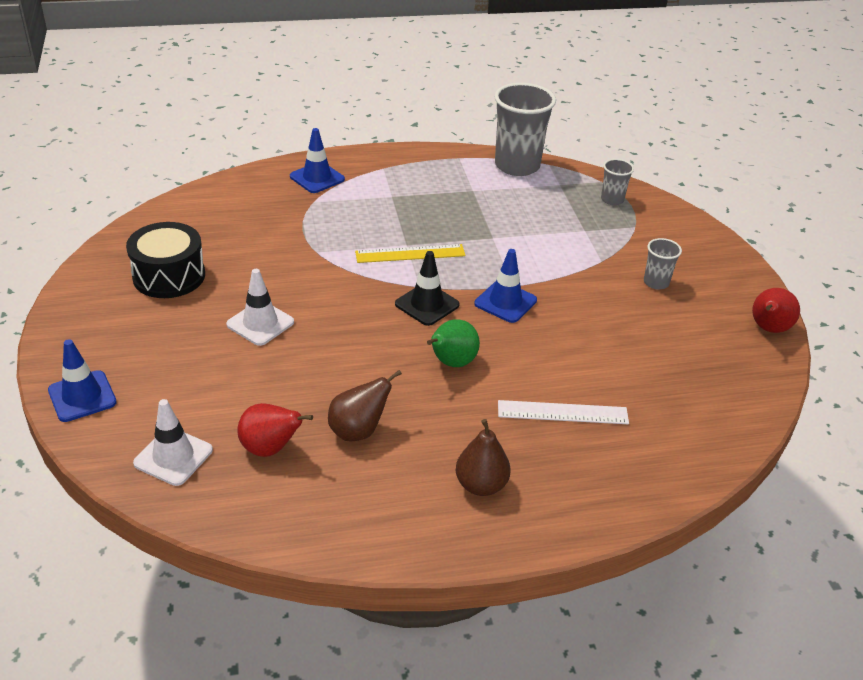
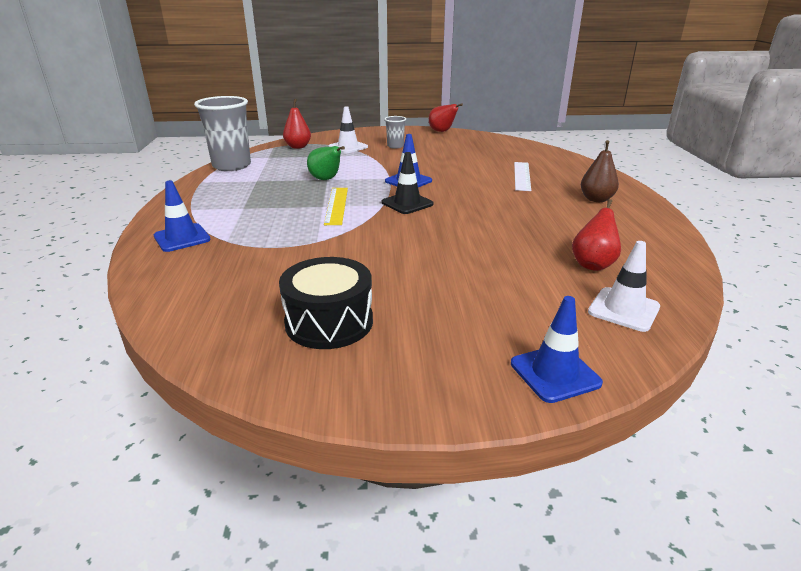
camera: 80 degrees left, 10 degrees down
white traffic cone [226,269,294,346] -> white traffic cone moved to [328,106,368,153]
brown pear [328,370,402,441] -> none
green pear [427,319,480,367] -> green pear moved to [307,146,345,180]
grey cup [601,159,634,205] -> red pear [283,99,311,149]

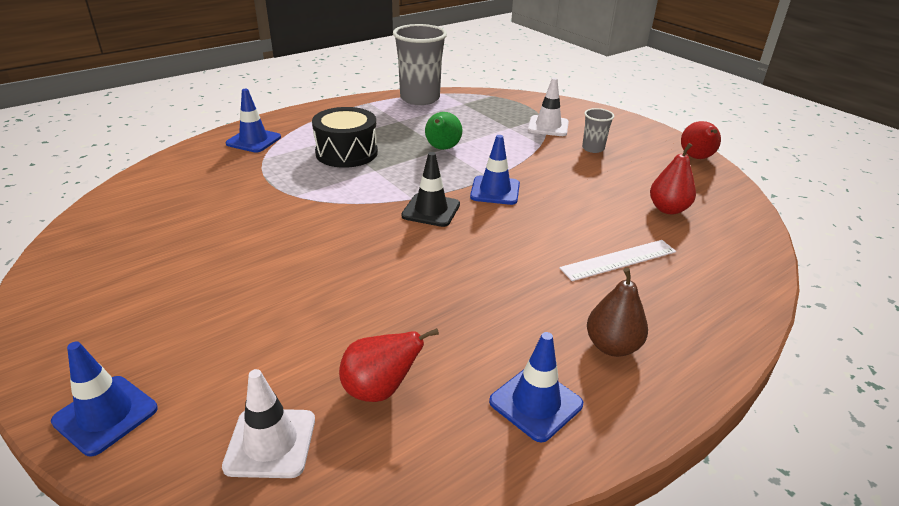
camera: 55 degrees right, 5 degrees up
black drum [279,257,373,349] -> black drum moved to [312,107,378,168]
red pear [283,99,311,149] -> red pear moved to [650,143,696,215]
yellow ruler [324,188,348,225] -> none
none -> blue traffic cone [489,332,583,442]

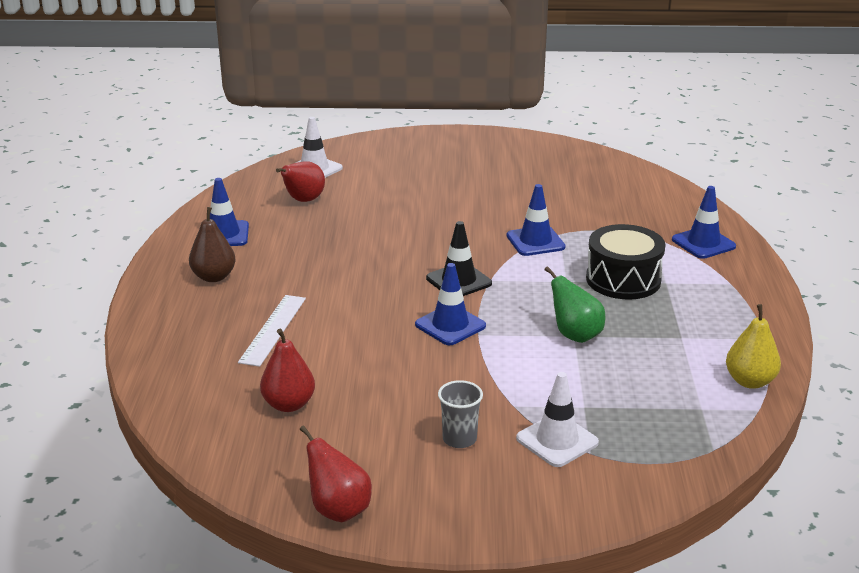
camera: 130 degrees right, 5 degrees down
blue traffic cone [51,341,158,456] -> blue traffic cone moved to [507,184,566,256]
grey cup [393,24,447,105] -> yellow pear [726,304,781,389]

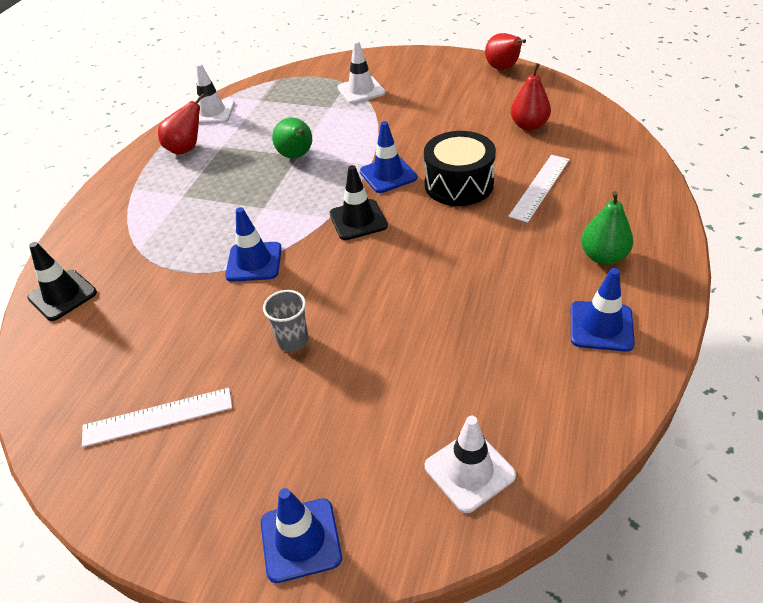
camera: 160 degrees left, 15 degrees up
brown pear [189,207,236,282] -> green pear [581,191,633,265]
red pear [276,161,325,202] -> red pear moved to [158,93,205,155]
grey cup [438,380,483,448] -> grey cup moved to [263,290,309,352]
black drum [586,224,666,299] -> black drum moved to [424,131,496,206]
blue traffic cone [672,186,736,259] -> blue traffic cone moved to [261,488,342,583]
yellow pear [726,304,781,389] -> white traffic cone [196,63,235,124]
none -> black traffic cone [27,242,97,321]
none -> white ruler [82,388,232,447]

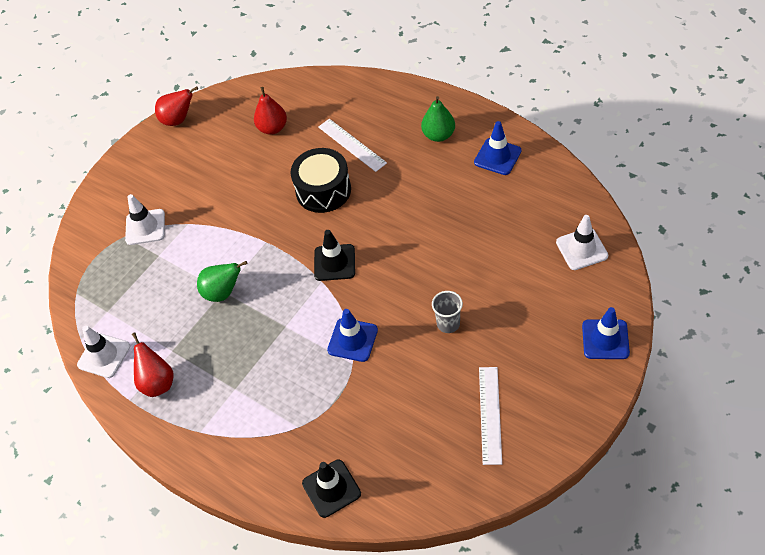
camera: 70 degrees left, 10 degrees up
blue traffic cone [360,121,417,193] -> none

